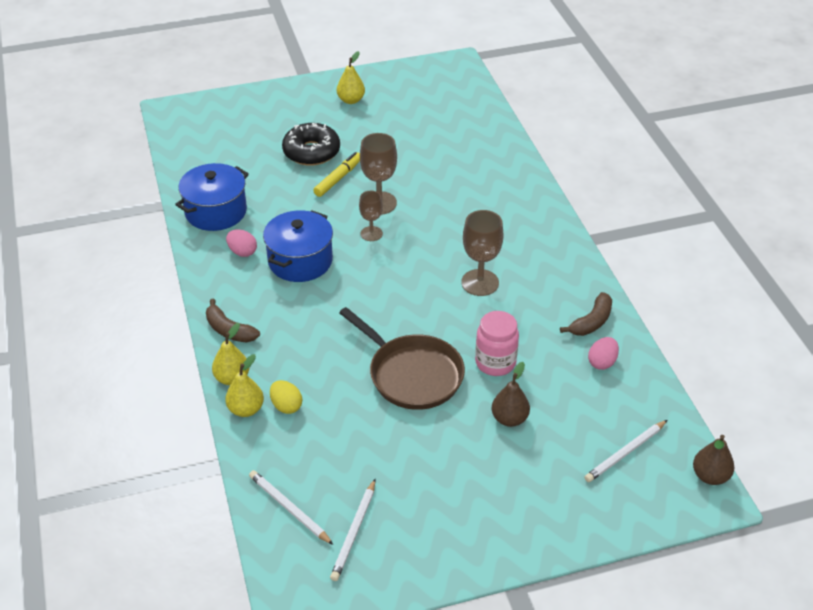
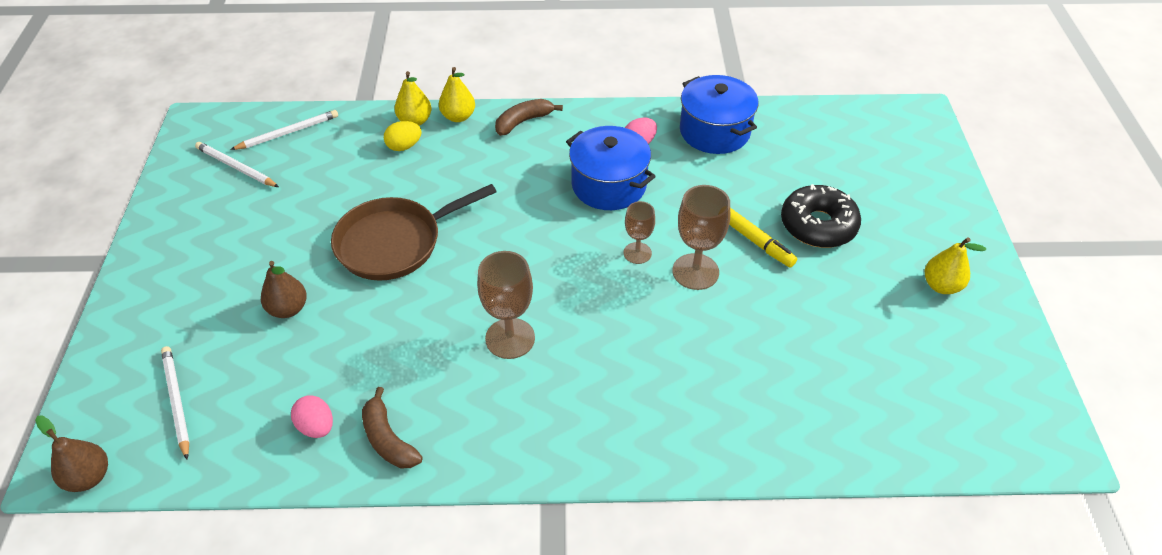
camera: 105 degrees right, 5 degrees up
pink jar [475,311,519,376] -> none

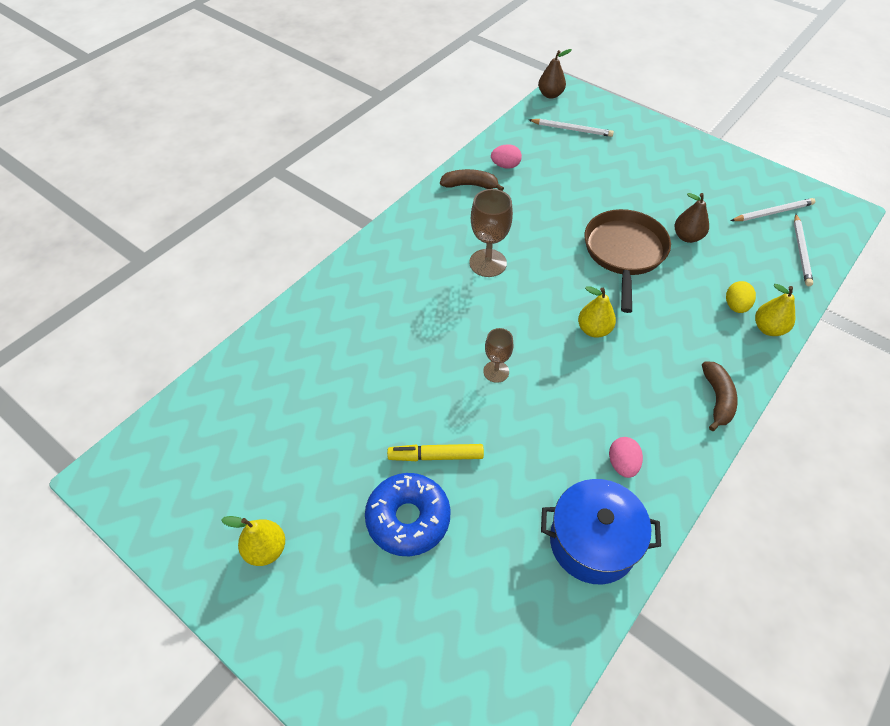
camera: 130 degrees right, 5 degrees up
brown pear [261,261,307,318] -> brown pear moved to [675,193,709,243]
yellow pear [439,67,475,122] -> yellow pear moved to [578,286,616,338]
blue pot [566,126,656,210] -> none
brown goblet [673,185,730,290] -> none
black donut [781,184,861,248] -> blue donut [365,473,451,556]

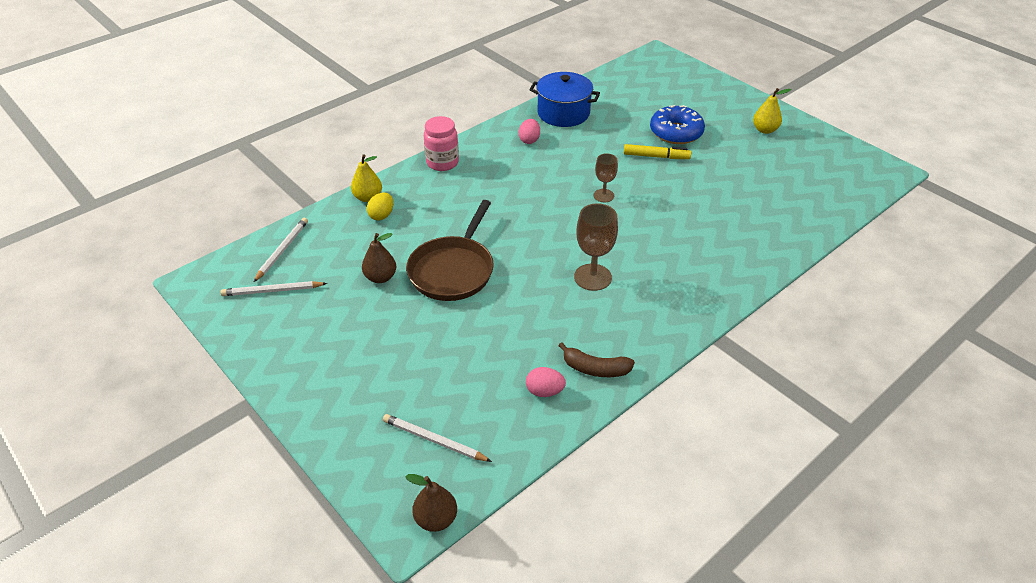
camera: 170 degrees left, 10 degrees down
yellow pear [578,286,616,338] -> none
brown banana [702,361,738,431] -> pink jar [424,116,459,171]

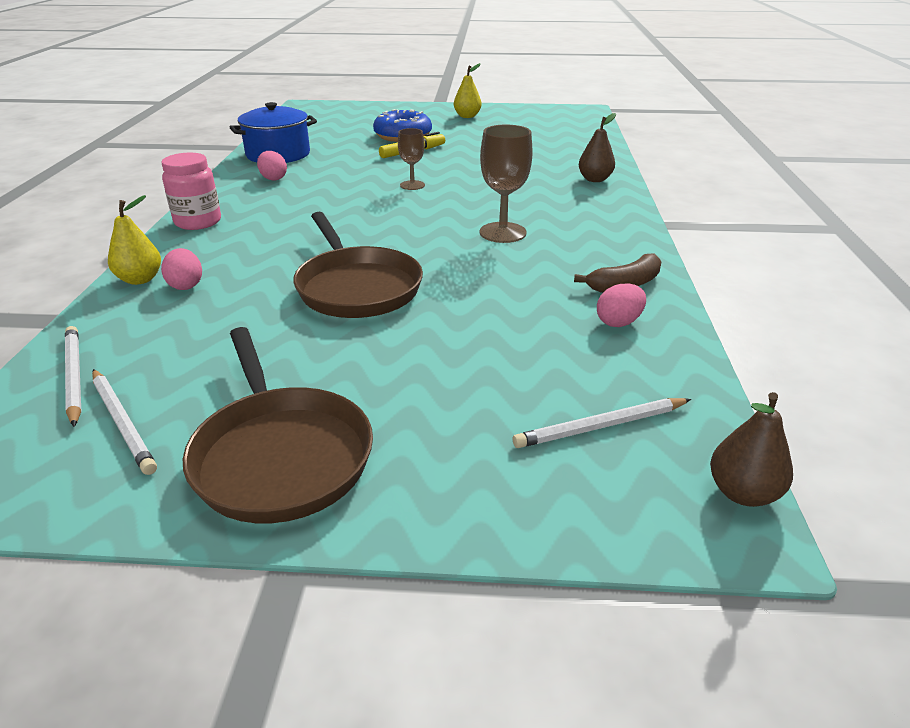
camera: 45 degrees left, 10 degrees down
white pencil [221,281,327,296] -> white pencil turned 75 degrees counterclockwise [92,369,157,475]
brown pear [362,233,397,283] -> brown pear moved to [579,113,616,182]
yellow egg [367,192,393,220] -> pink egg [161,248,202,290]
none -> brown pan [183,327,373,523]

